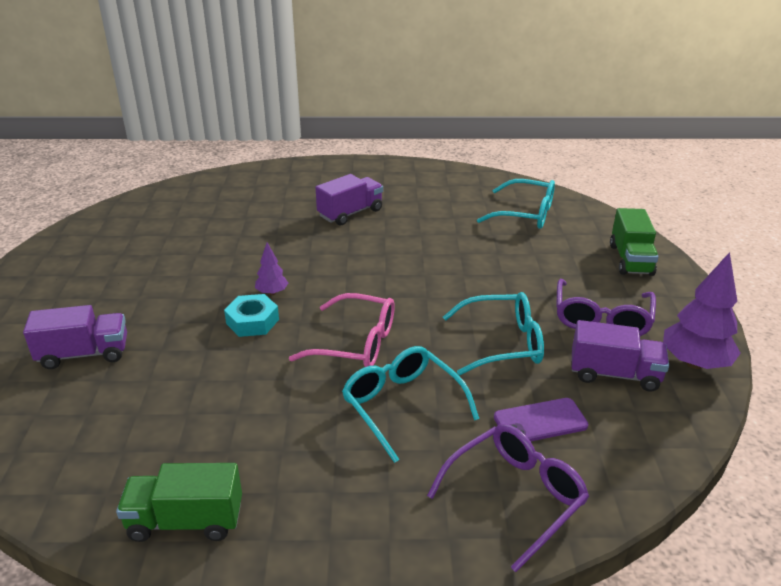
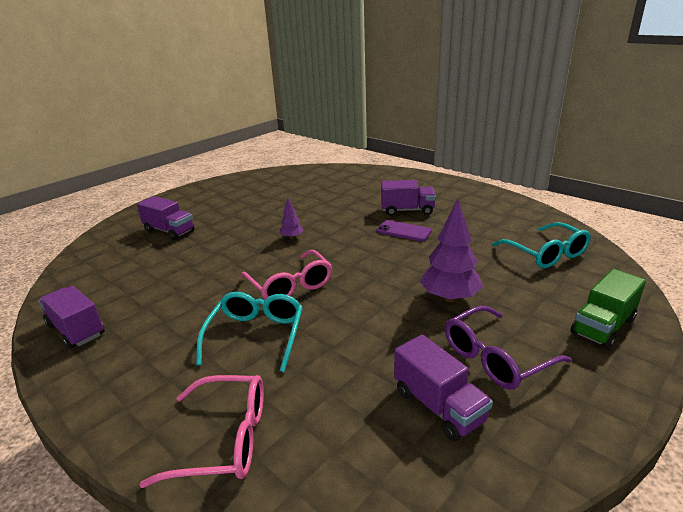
camera: 45 degrees right, 5 degrees down
green truck [116,463,242,542] -> purple truck [38,286,105,349]
turquoise nut [224,294,279,337] -> none
purple glasses [427,424,589,572] -> pink glasses [139,375,264,488]
turquoise glasses [443,292,544,375] -> none
purple phone [494,398,588,441] -> purple phone moved to [376,220,432,241]
purple tree [663,252,741,369] -> purple tree moved to [420,199,483,302]

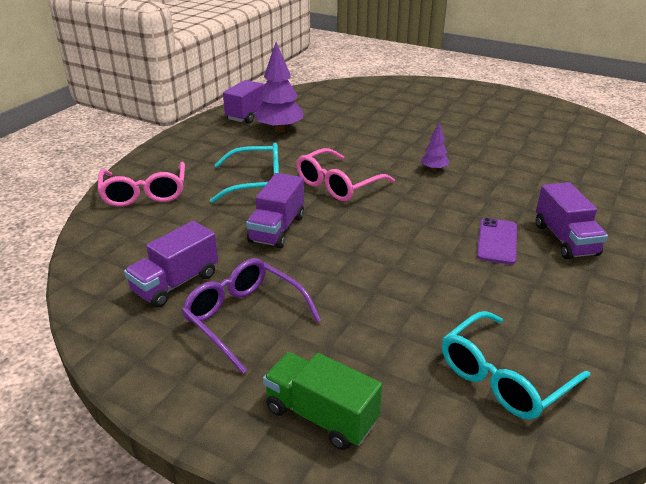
camera: 75 degrees right, 5 degrees up
purple truck [137,196,195,240] -> purple truck moved to [246,173,304,248]
purple tree [420,199,483,302] -> purple tree moved to [254,42,303,133]

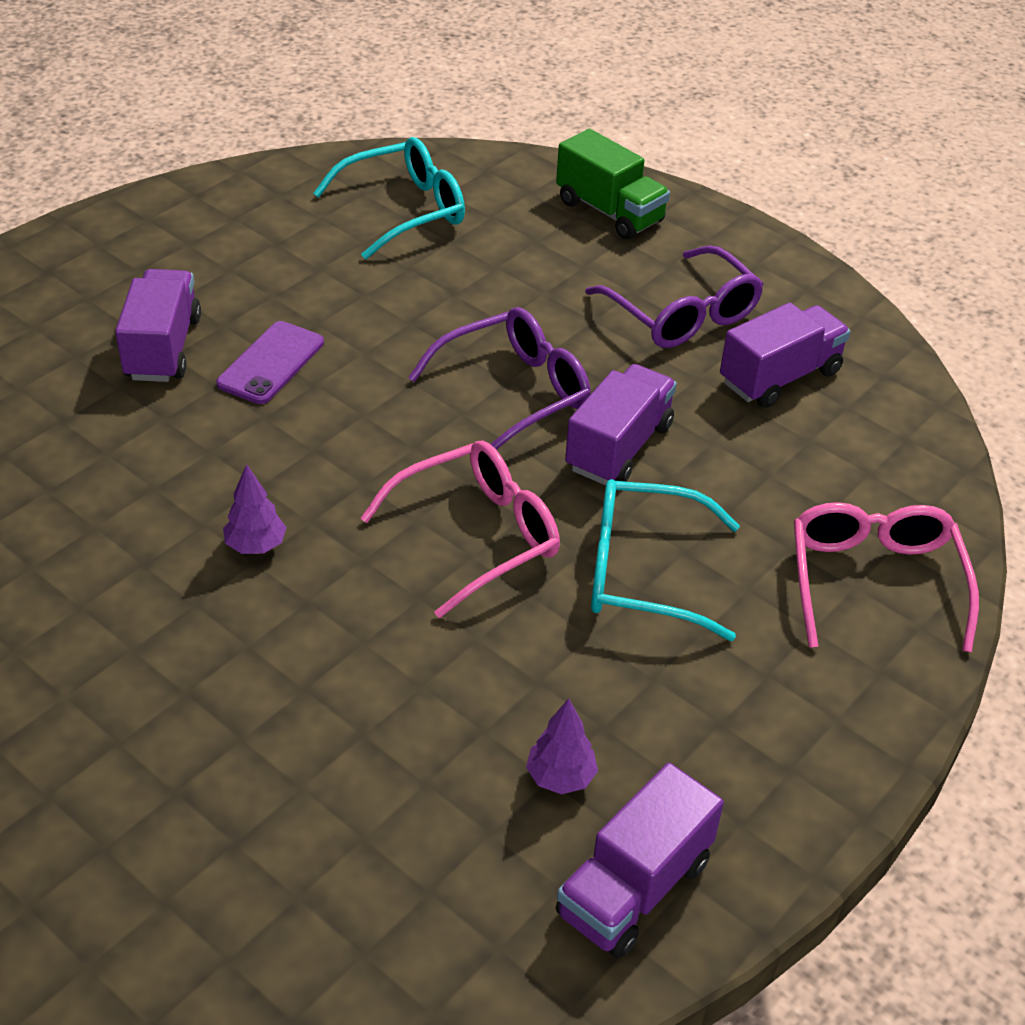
camera: 170 degrees left, 10 degrees up
purple tree [254,42,303,133] -> purple tree [526,698,598,794], size x0.52
none -> purple glasses [408,307,591,450]

